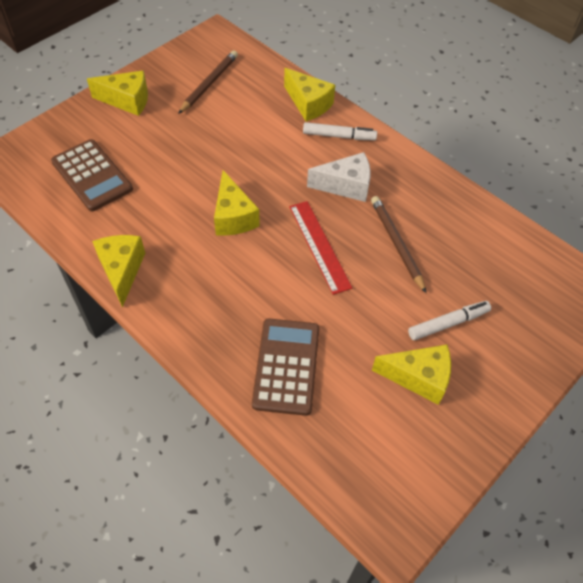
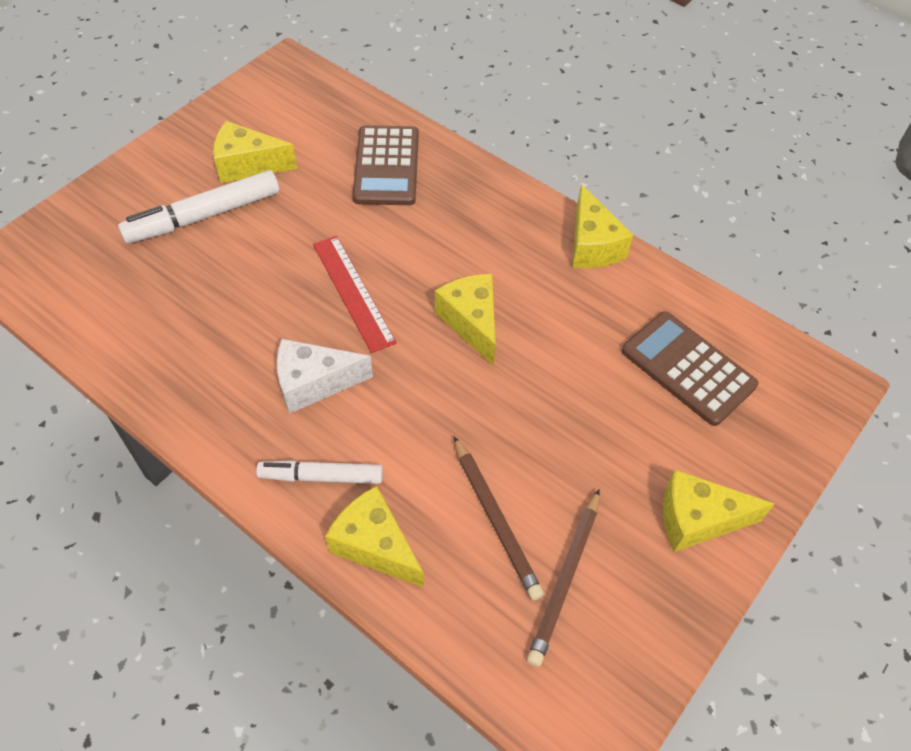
camera: 175 degrees right, 0 degrees up
brown pencil [371,196,426,293] -> brown pencil moved to [454,436,544,600]
white marker [408,301,491,340] -> white marker [118,170,279,243], size x1.56

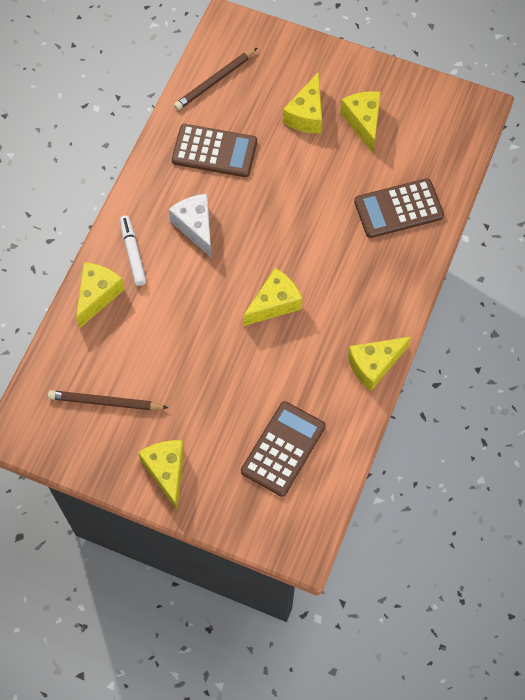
camera: 75 degrees right, 10 degrees up
white marker [118,170,279,243] -> yellow cheese [283,73,322,133]
red ruler [313,236,397,353] -> none
brown pencil [454,436,544,600] -> brown pencil moved to [174,48,257,110]
none -> brown calculator [172,124,257,177]

